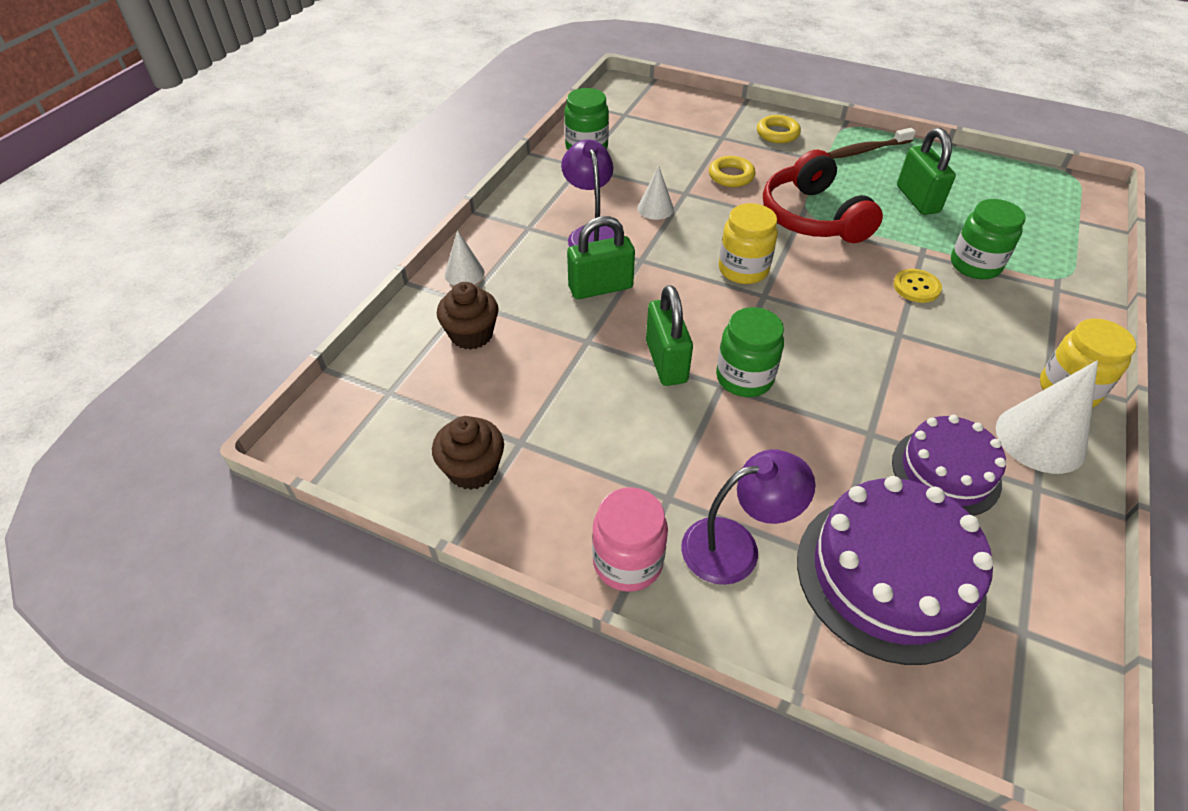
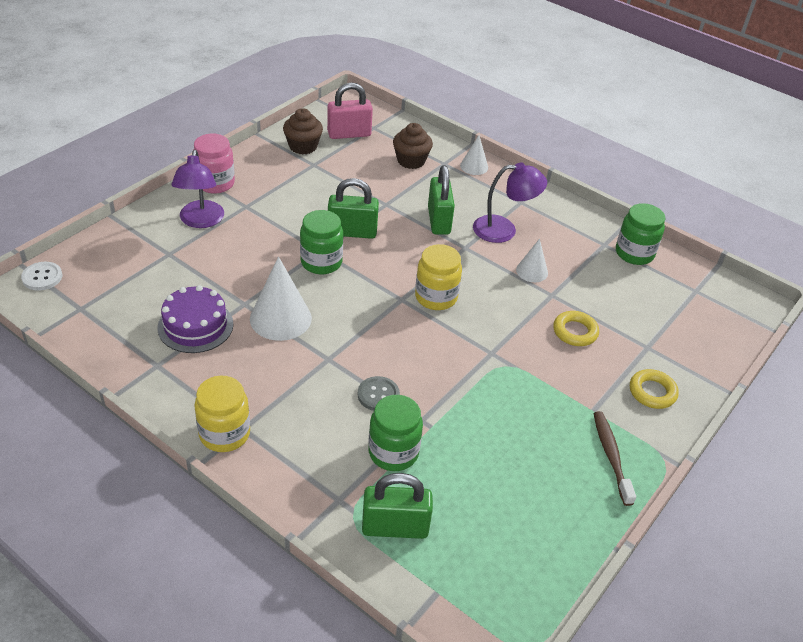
camera: 100 degrees right, 5 degrees down
red headphones [763,150,883,243] -> none
purple cake [797,476,994,665] -> none
yellow button [893,269,942,303] -> grey button [358,376,400,411]
green padlock [897,128,956,215] -> green padlock moved to [362,473,433,539]
white cone [996,360,1098,474] -> white cone moved to [250,256,312,341]
none -> white button [21,262,62,291]
none -> pink padlock [327,83,373,139]

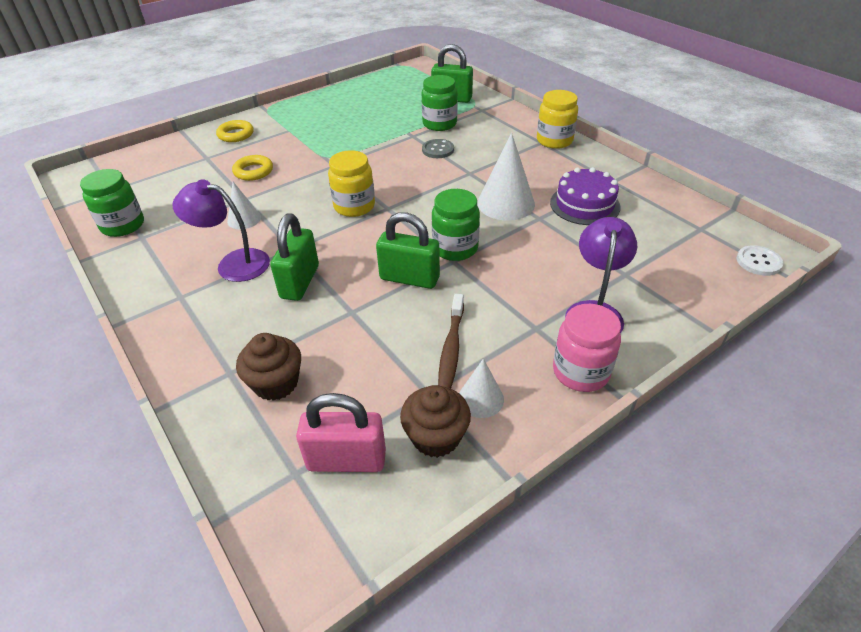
camera: 160 degrees left, 0 degrees up
white cone [460,135,488,175] -> white cone moved to [459,359,504,418]
brown toothbrush [594,411,636,506] -> brown toothbrush moved to [438,294,464,389]

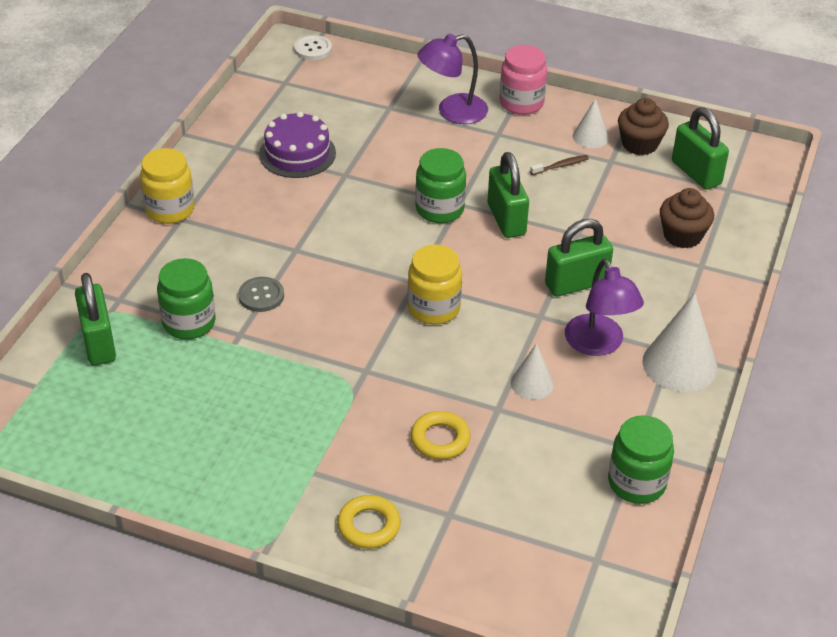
camera: 125 degrees left, 0 degrees up
pink padlock [296,393,386,472] -> green padlock [672,107,729,190]
brown toothbrush [438,294,464,389] -> brown toothbrush [530,155,589,175], size x0.61
white cone [477,133,535,220] -> white cone moved to [642,293,717,392]

